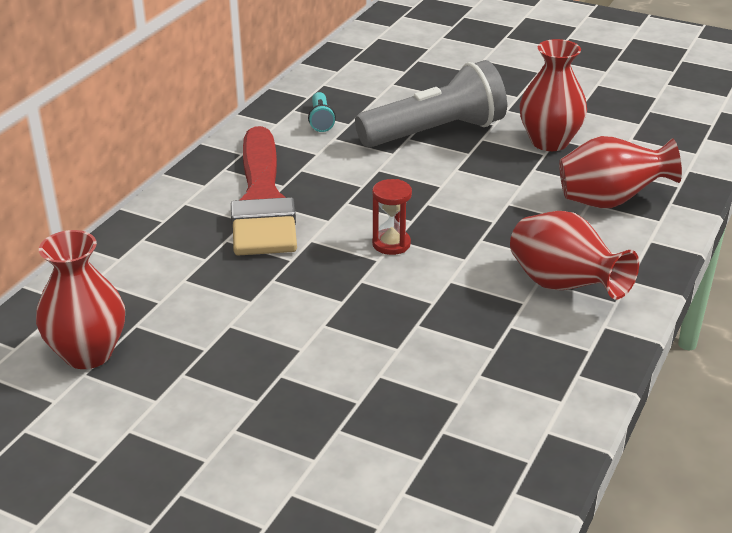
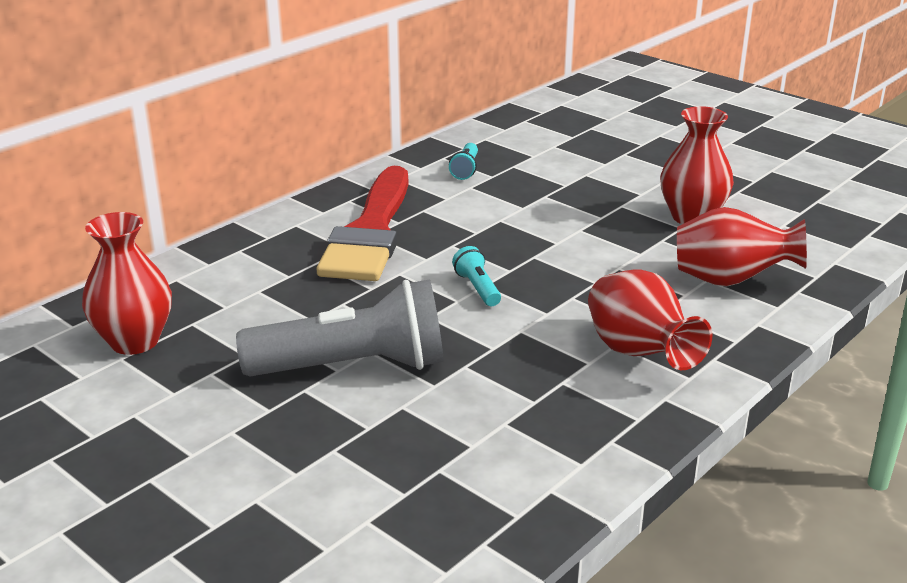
camera: 15 degrees right, 5 degrees down
grey flashlight [355,60,507,147] -> grey flashlight moved to [236,279,444,376]
red hourglass [372,179,412,255] -> turquoise flashlight [452,246,501,306]

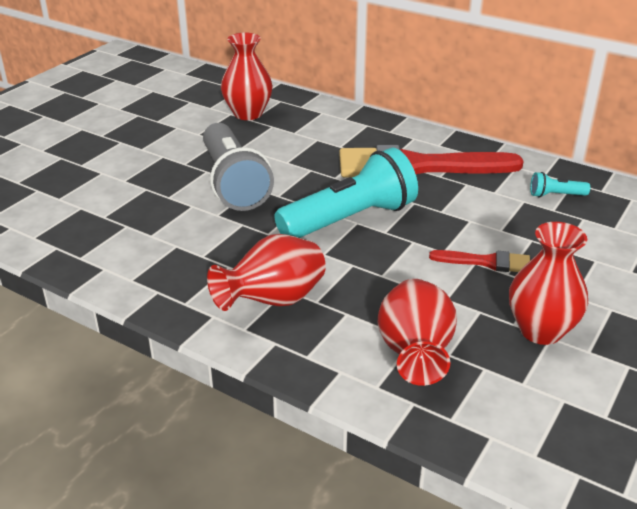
camera: 80 degrees right, 5 degrees up
turquoise flashlight [452,246,501,306] -> turquoise flashlight [274,147,418,238], size x2.40
none -> red brush [429,250,530,272]

